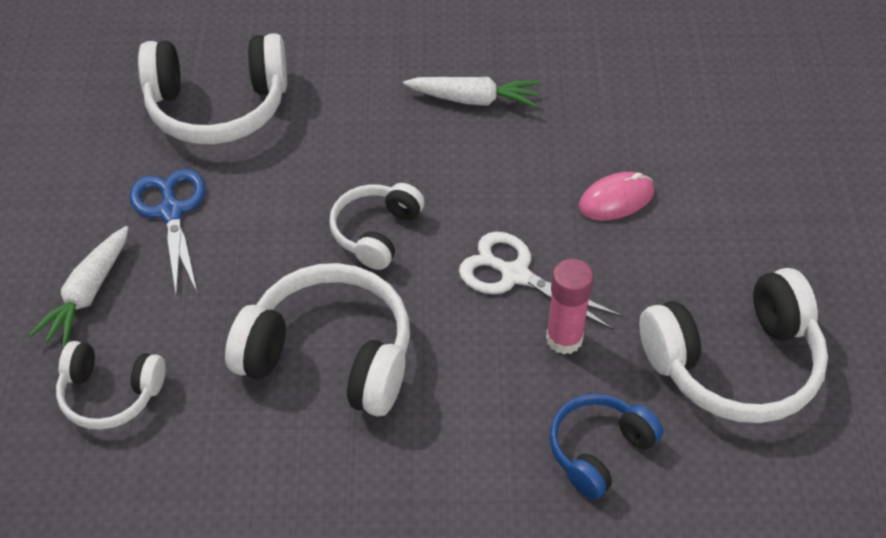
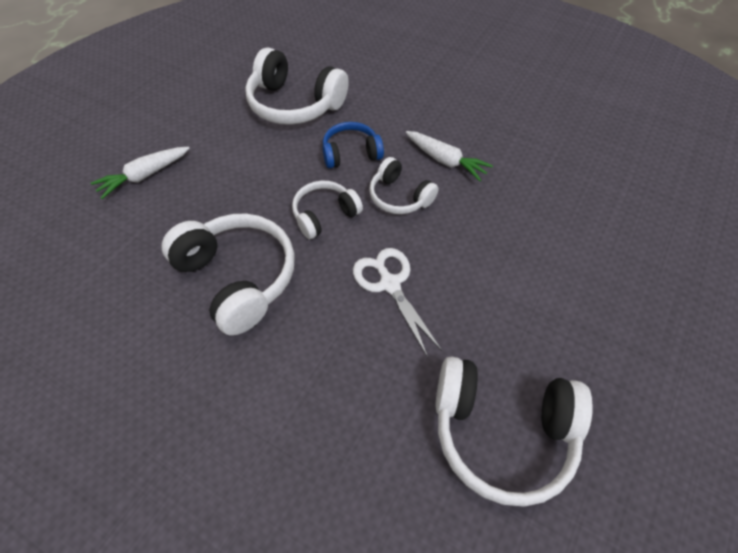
camera: 30 degrees right, 5 degrees up
white headphones [56,341,165,430] -> white headphones moved to [369,157,439,214]
blue scissors [130,169,205,295] -> none
pink glue stick [546,259,594,354] -> none
blue headphones [549,394,663,500] -> blue headphones moved to [323,122,384,168]
pink mouse [578,172,654,220] -> none

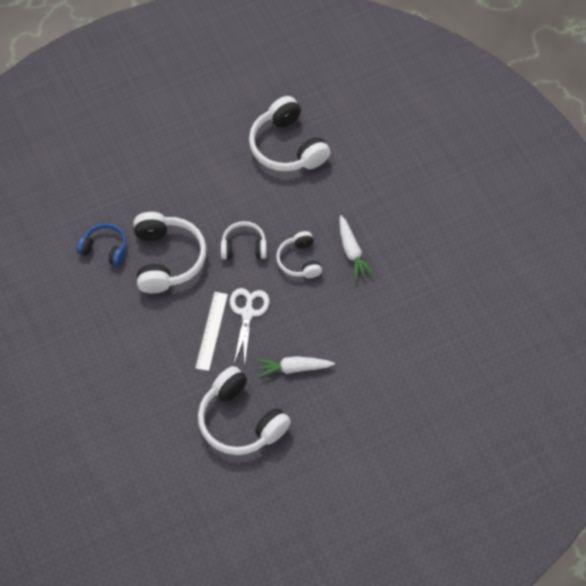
camera: 35 degrees right, 5 degrees up
white carrot [91,147,190,199] -> white carrot moved to [256,356,335,378]
blue headphones [323,122,384,168] -> blue headphones moved to [77,223,126,266]
none -> white ruler [195,292,228,371]

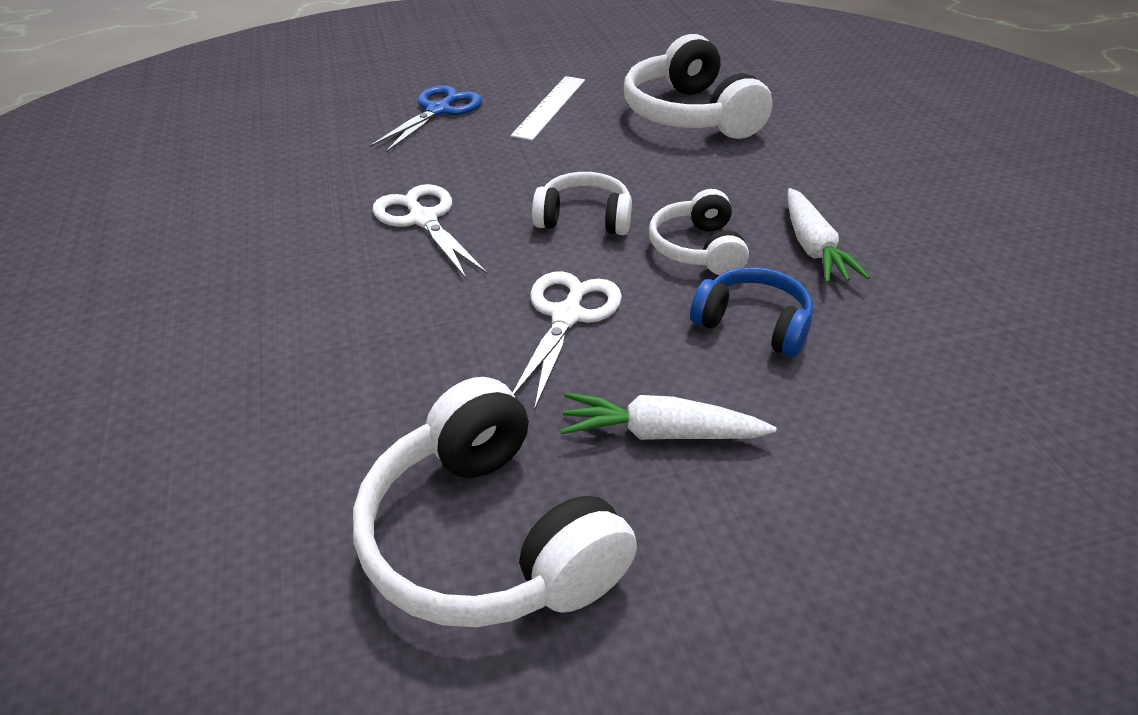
camera: 10 degrees right, 20 degrees down
blue headphones [77,223,126,266] -> blue headphones moved to [690,267,813,357]
white headphones [133,212,207,293] -> white scissors [373,184,488,280]
white ruler [195,292,228,371] -> white ruler moved to [511,76,585,141]
none -> blue scissors [370,85,482,153]

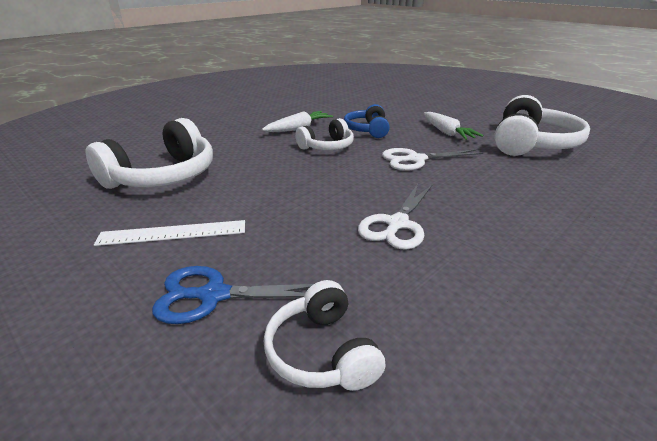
camera: 120 degrees left, 10 degrees down
white headphones [532,172,632,235] -> white headphones moved to [263,280,386,391]

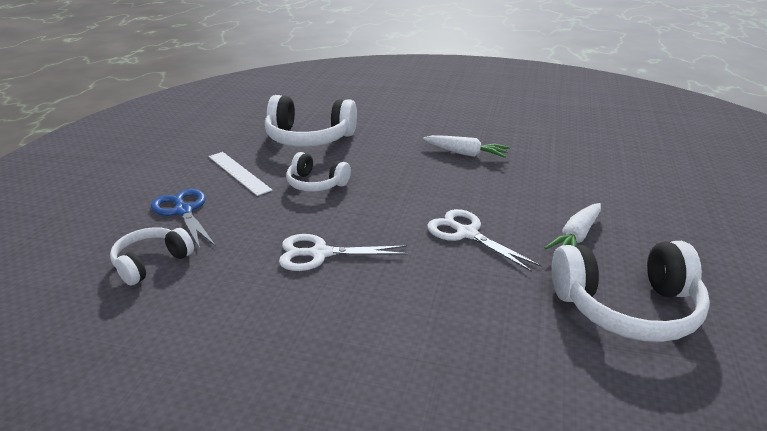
camera: 60 degrees right, 0 degrees up
white headphones [295,118,354,150] -> white headphones moved to [286,152,351,192]
blue headphones [344,104,390,138] -> none

